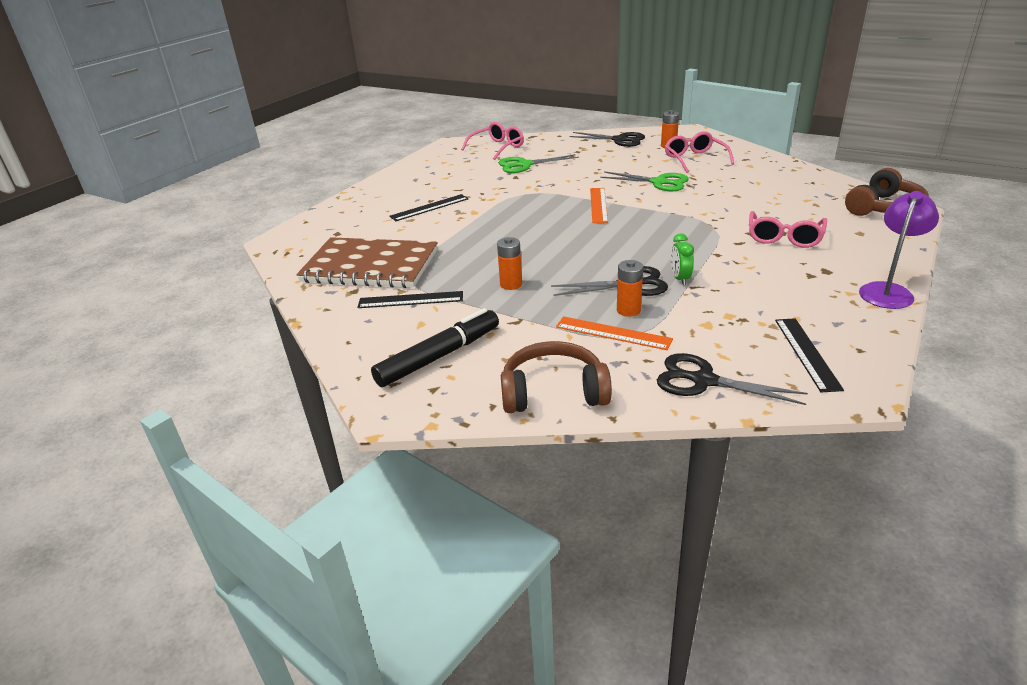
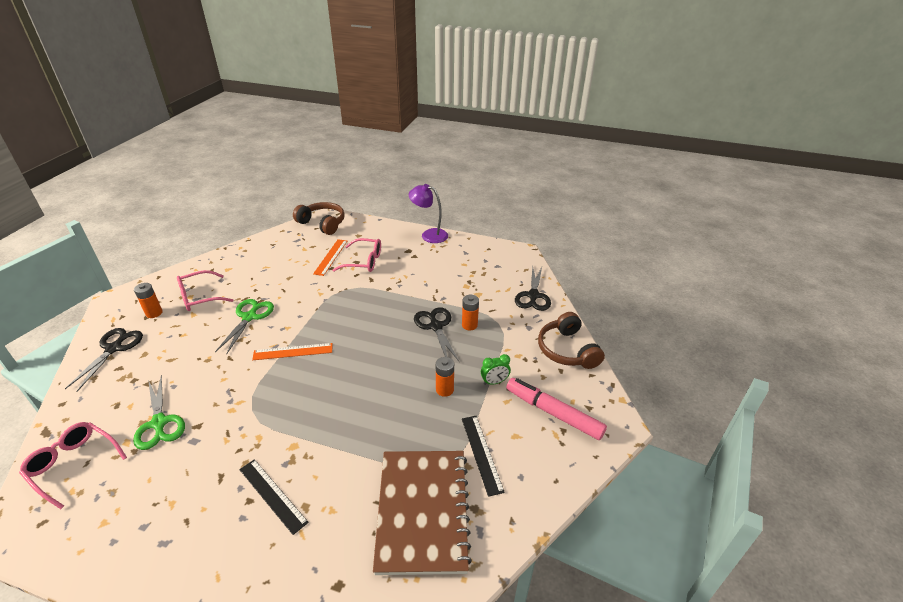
camera: 105 degrees left, 5 degrees up
black marker [371,308,499,387] -> pink marker [506,378,607,440]
orange ruler [556,316,673,350] -> orange ruler moved to [313,239,347,276]
green clock [671,233,694,285] -> green clock moved to [481,354,511,385]
black ruler [775,318,844,392] -> none

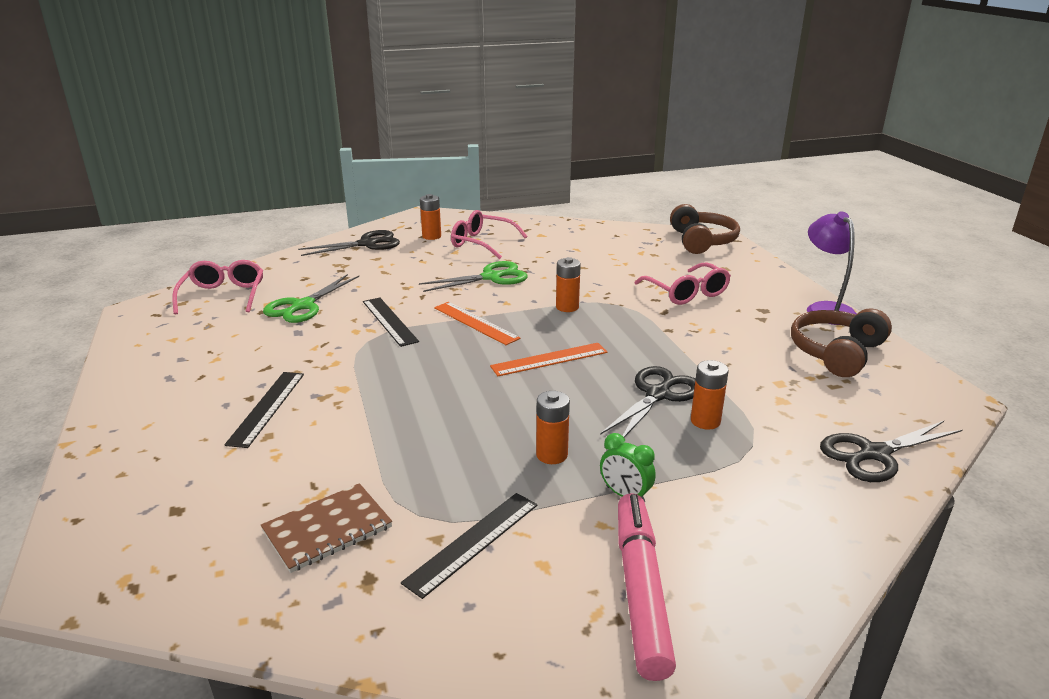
camera: 55 degrees right, 10 degrees down
orange ruler [313,239,347,276] -> orange ruler moved to [490,343,607,376]
brown notebook [373,451,472,575] -> brown notebook [261,483,392,573], size x0.53
brown headphones [538,312,605,369] -> brown headphones moved to [791,308,892,377]
none -> black ruler [363,297,419,347]
none -> orange battery [556,257,581,312]

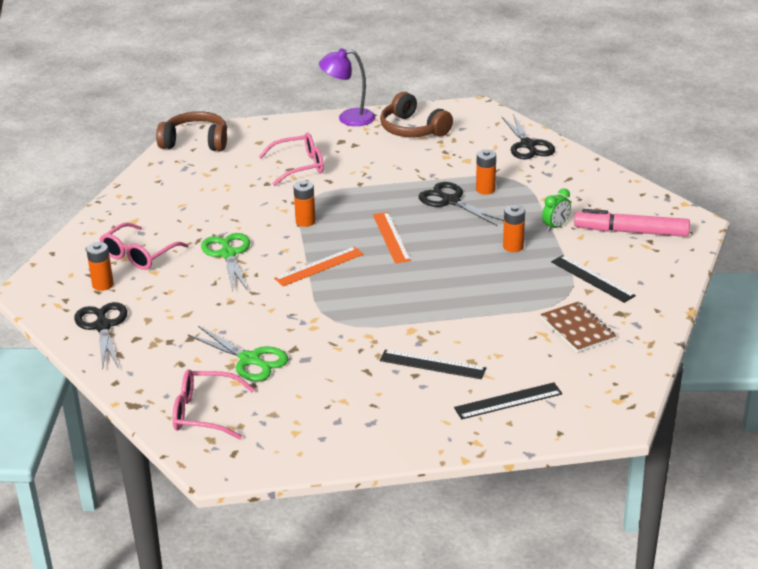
camera: 80 degrees left, 5 degrees up
black ruler [363,297,419,347] -> black ruler moved to [454,382,562,419]

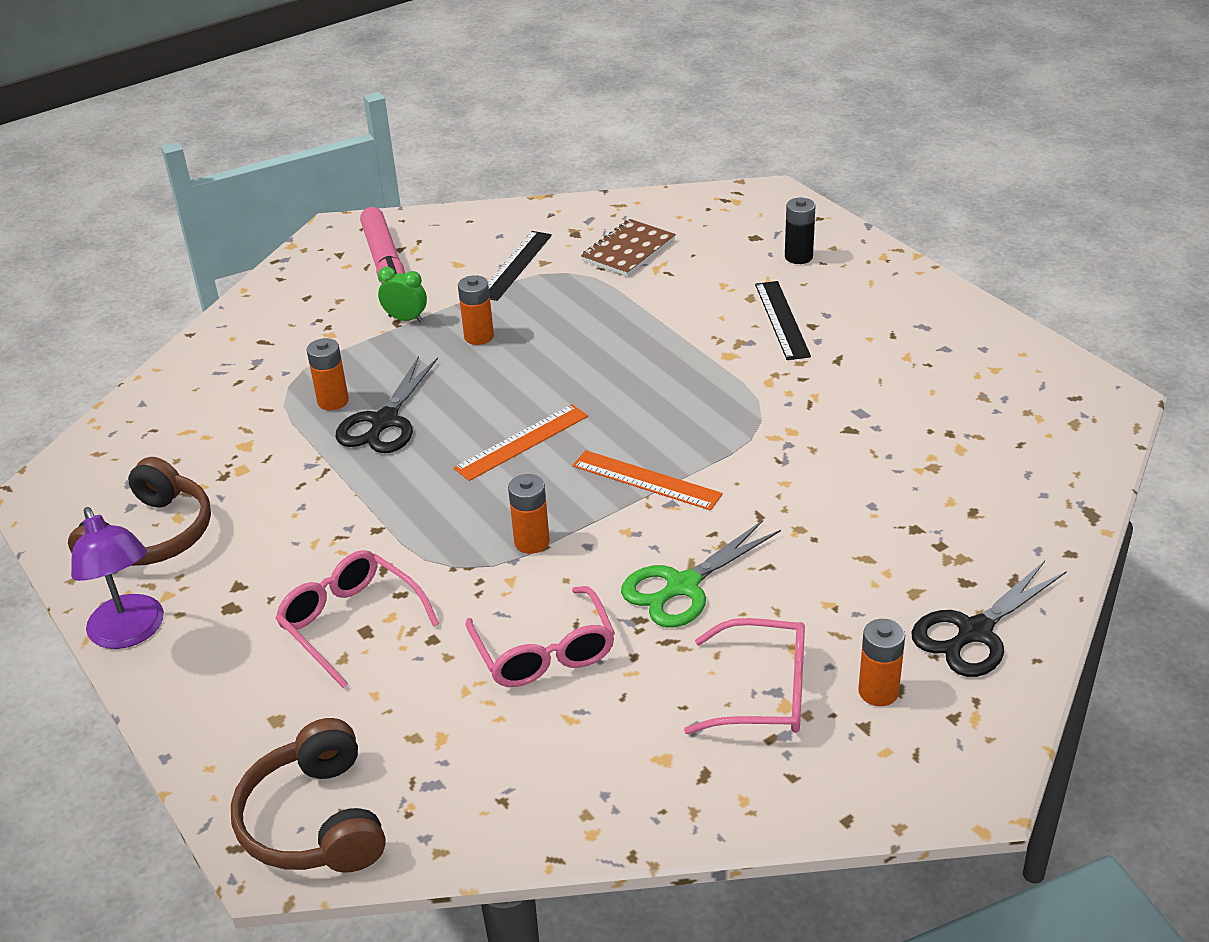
camera: 115 degrees left, 5 degrees up
pink glasses [172,369,255,439] -> pink glasses moved to [466,586,615,687]
green scissors [188,326,288,381] -> none
black ruler [454,382,562,419] -> black battery [785,198,815,264]
black scissors [502,114,555,159] -> none

